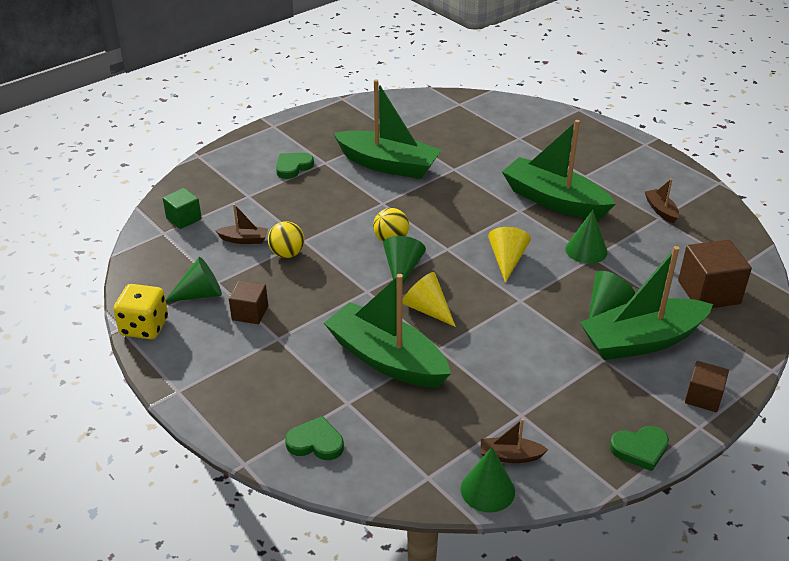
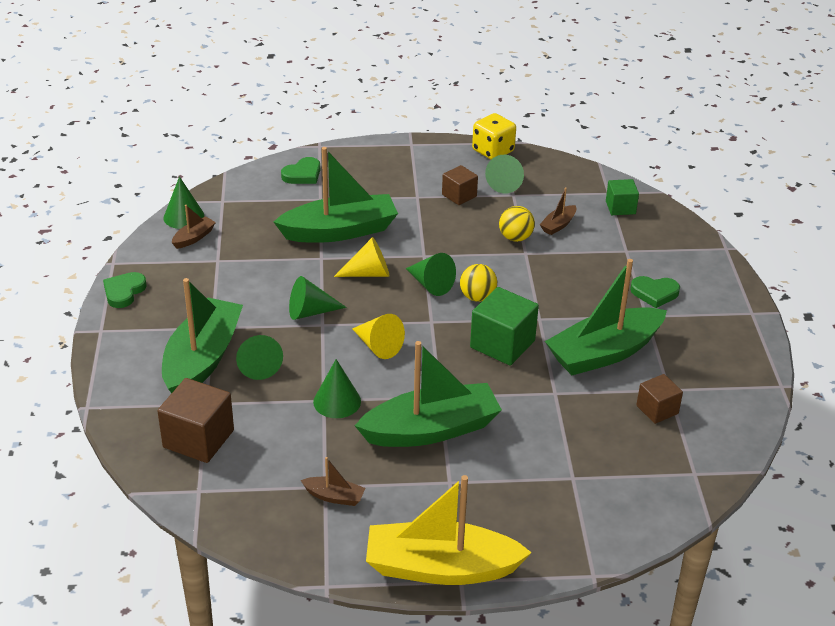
camera: 125 degrees right, 0 degrees up
green heart [276,153,314,179] -> green heart turned 105 degrees clockwise [630,276,680,308]
brown cube [685,361,729,412] -> brown cube moved to [636,374,683,424]
none -> green cone [289,276,347,320]
none -> yellow boat [366,475,532,585]
none -> green cube [470,287,539,366]

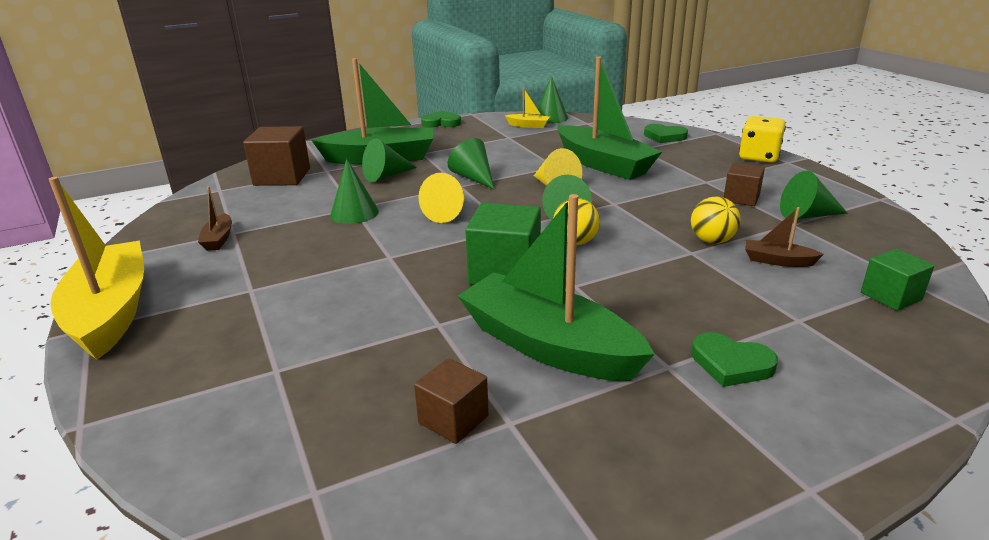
camera: 70 degrees right, 10 degrees down
brown boat [172,205,216,249] -> yellow boat [505,88,550,128]
green boat [355,341,502,447] -> none
yellow dice [472,113,516,160] -> yellow dice moved to [739,116,786,163]
green heart [630,276,680,308] -> green heart turned 45 degrees counterclockwise [691,332,778,387]

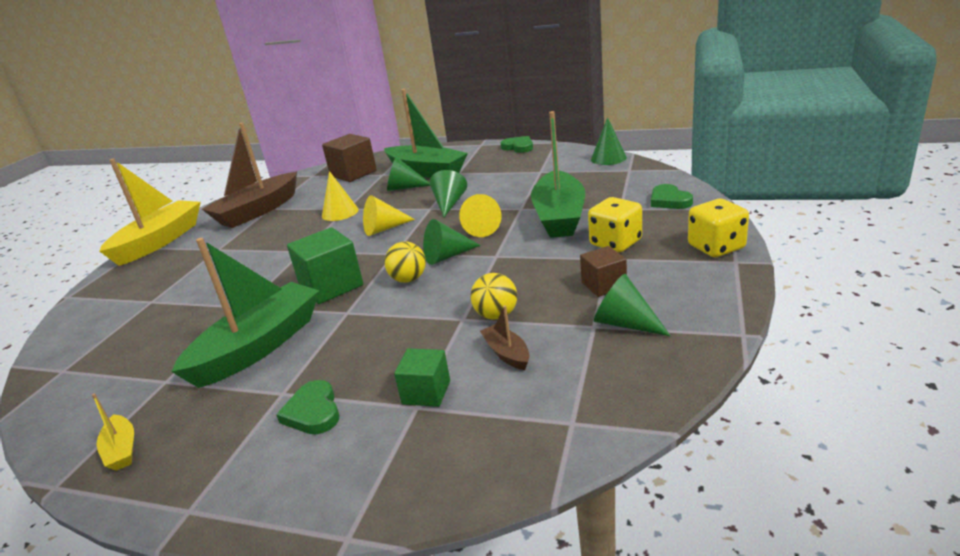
camera: 45 degrees right, 0 degrees up
brown boat [198,186,232,251] -> brown boat [202,122,297,228], size x2.35
green cone [330,159,379,224] -> yellow cone [322,171,359,221]
brown cube [414,358,489,444] -> none
green boat [458,194,655,381] -> green boat turned 45 degrees clockwise [171,238,320,388]
yellow boat [505,88,550,128] -> yellow boat moved to [92,393,134,471]
green cube [861,249,934,311] -> green cube moved to [394,348,450,407]
none -> yellow dice [588,197,642,252]

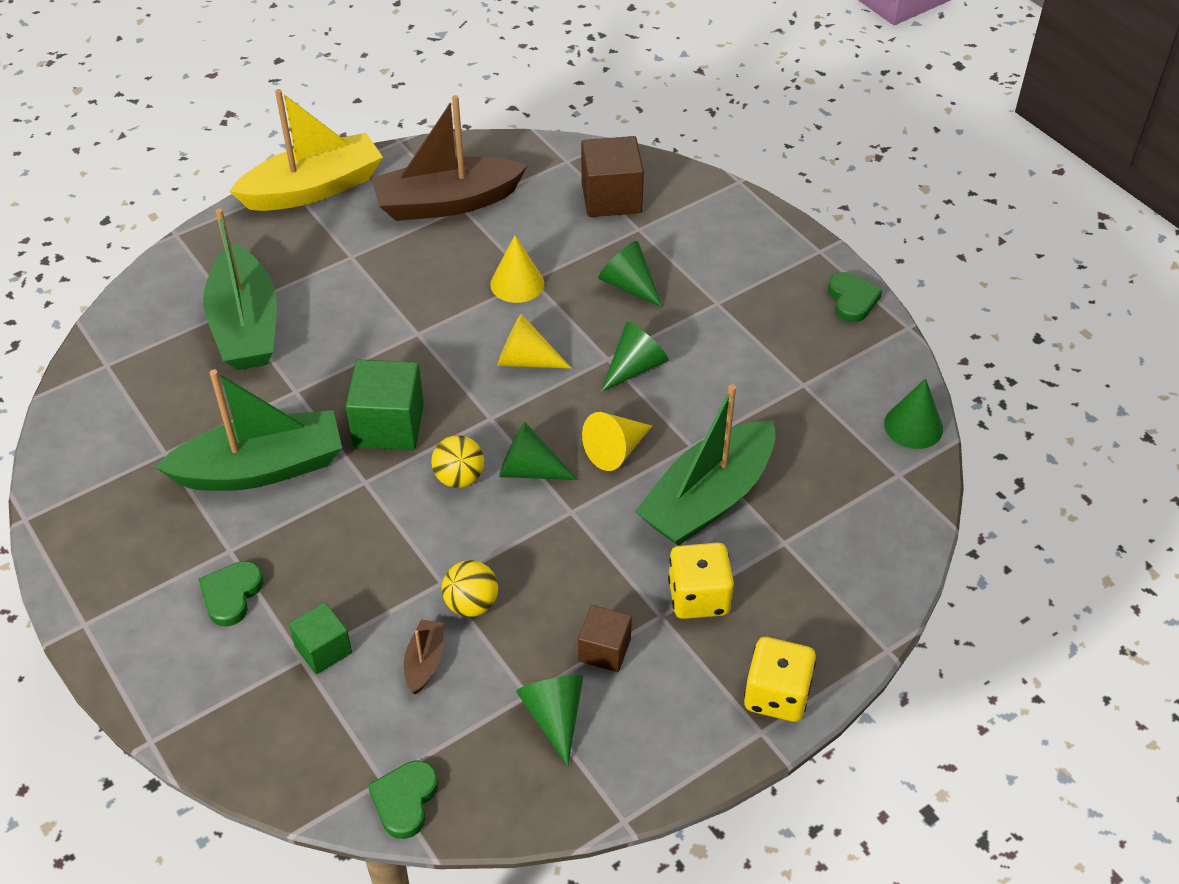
camera: 35 degrees right, 20 degrees up
yellow boat [92,393,134,471] -> none
green boat [384,89,468,178] -> green boat moved to [203,208,277,370]
green heart [651,184,693,209] -> green heart moved to [368,760,439,839]

